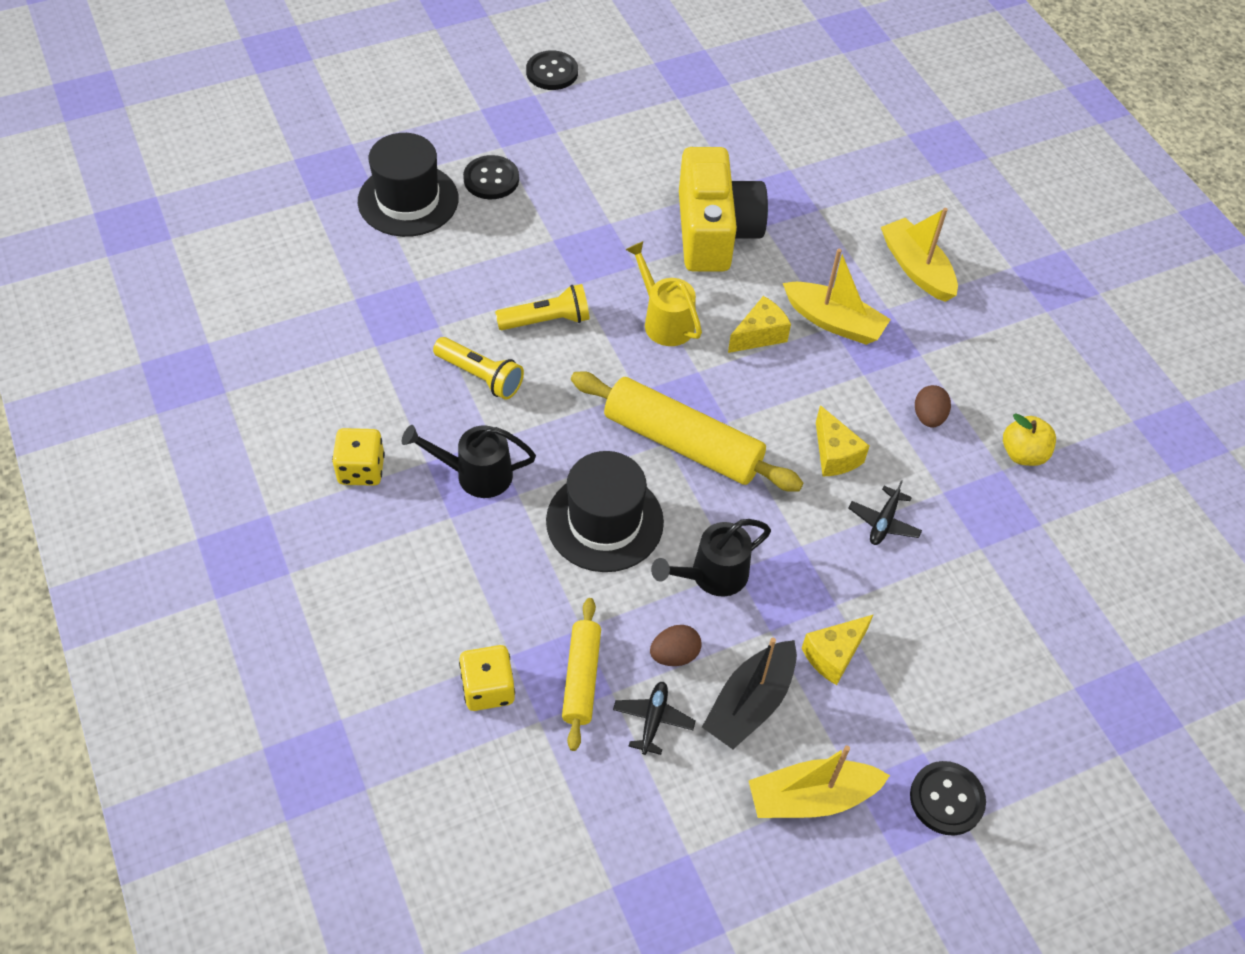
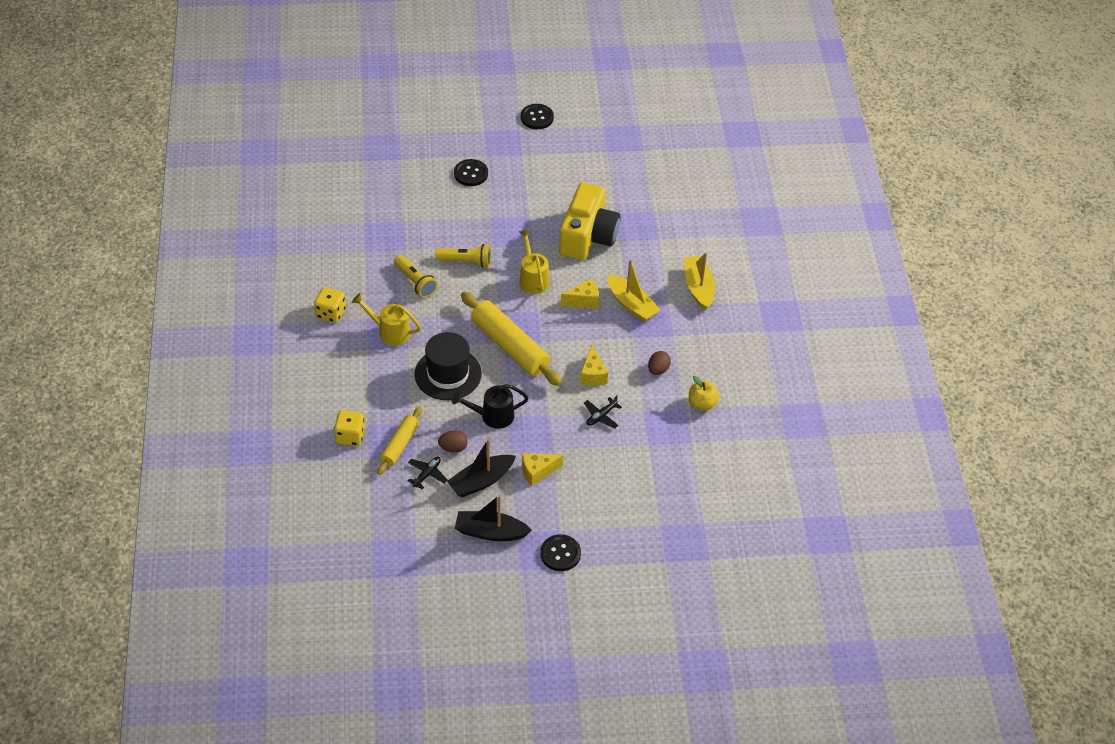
camera: 20 degrees right, 5 degrees down
black hat [358,133,459,237] -> none
black watering can [402,425,536,498] -> yellow watering can [352,293,421,346]
yellow boat [749,745,890,818] -> black boat [455,495,532,541]

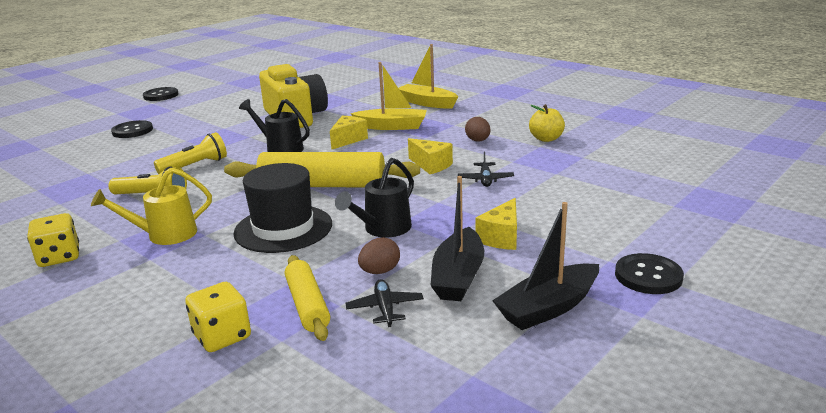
camera: 40 degrees left, 25 degrees down
yellow watering can [519,229,550,294] -> black watering can [239,99,310,152]

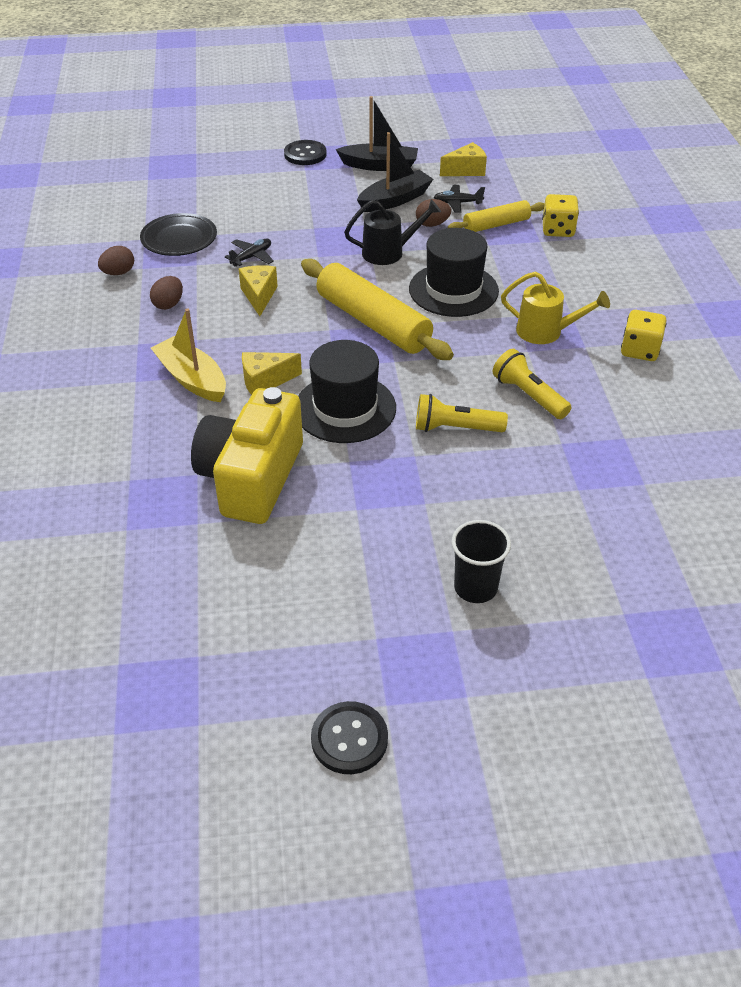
camera: 140 degrees left, 20 degrees up
black button [111,120,153,138] -> black cup [452,520,511,603]
black watering can [239,99,310,152] -> black hat [298,340,396,443]
yellow rolling pin [285,255,330,341] -> yellow rolling pin turned 45 degrees clockwise [448,200,545,232]
black plane [345,279,424,327] -> black plane turned 60 degrees clockwise [434,185,485,213]
yellow boat [399,44,458,108] -> none
yellow cheese [476,198,517,250] -> yellow cheese moved to [440,142,487,176]
yellow apple [529,104,565,142] -> brown egg [98,246,134,275]
none -> black plate [140,213,217,256]

